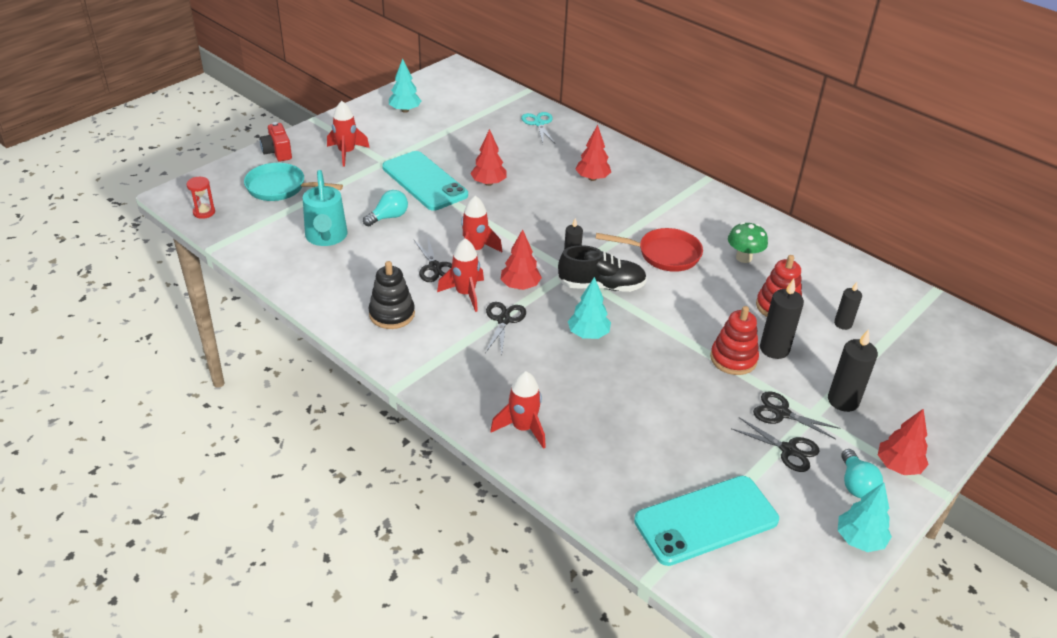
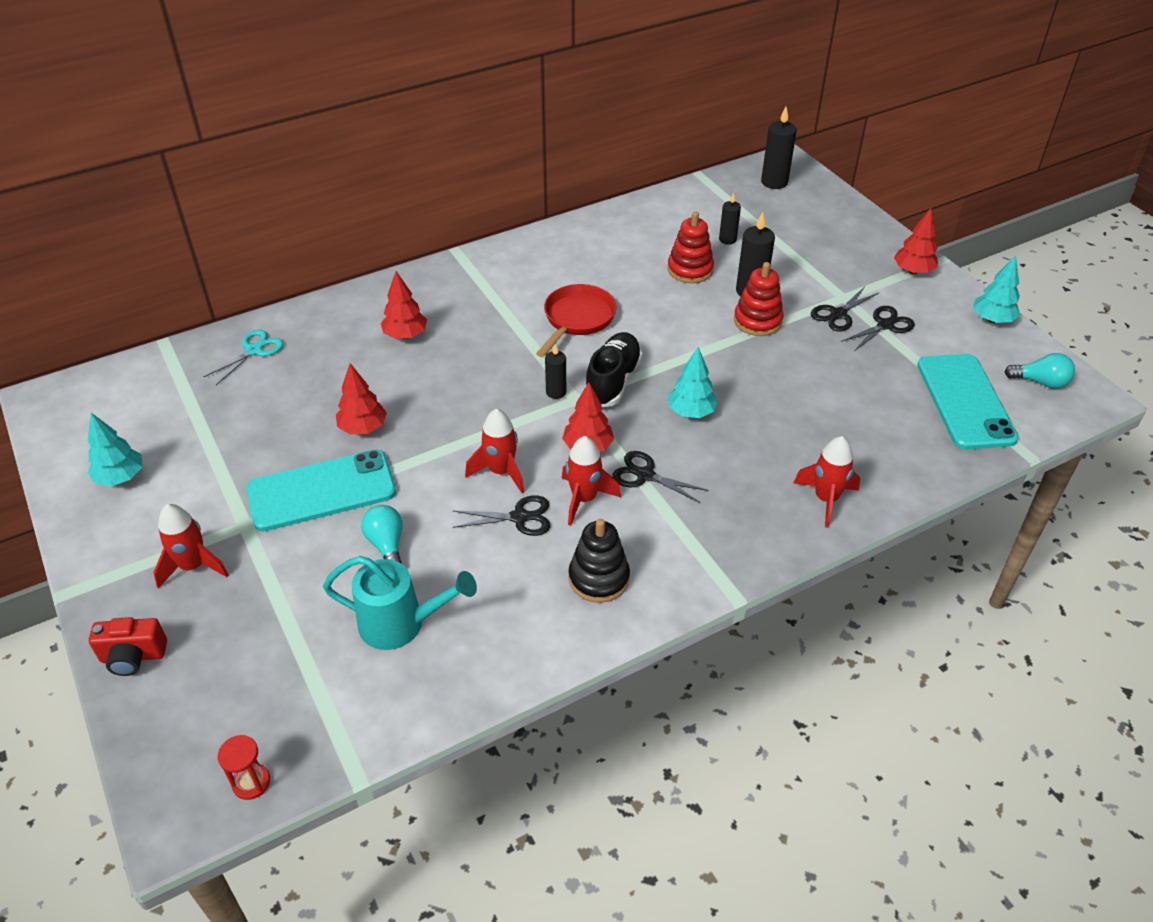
camera: 70 degrees left, 5 degrees up
turquoise pan [244,163,343,201] -> none
turquoise scissors [521,112,555,143] -> turquoise scissors turned 120 degrees clockwise [203,329,284,385]
green mushroom [728,222,768,263] -> none
black candle [828,329,878,412] -> black candle moved to [761,107,797,189]
turquoise light bulb [841,449,883,498] -> turquoise light bulb moved to [1004,353,1075,389]

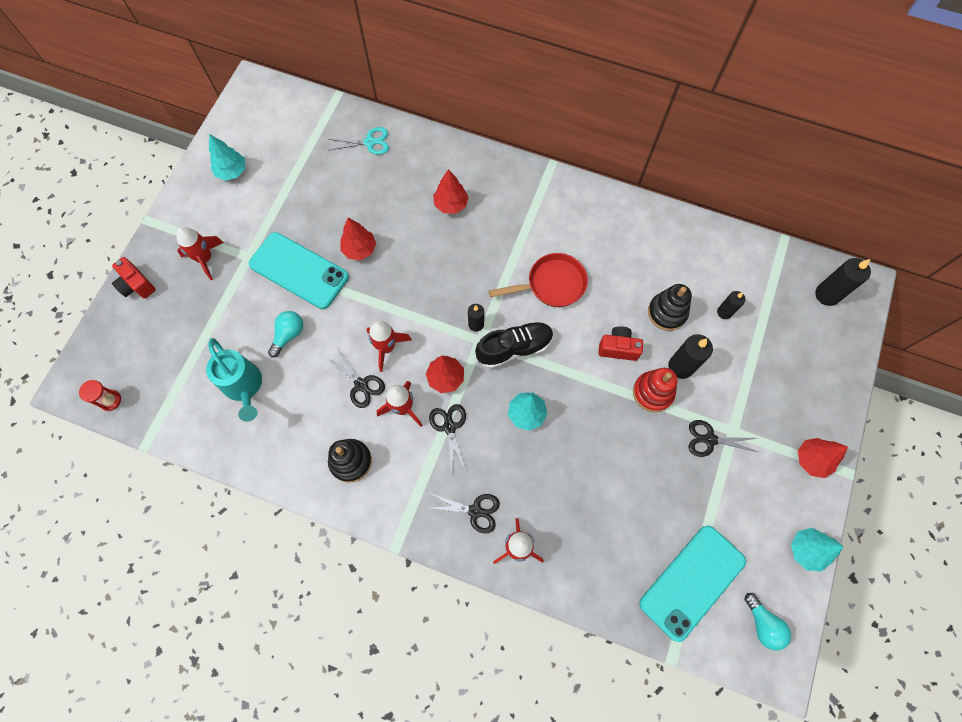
camera: 50 degrees right, 25 degrees up
red stacking toy [668,212,714,283] -> black stacking toy [648,284,692,331]
black scissors [841,306,915,351] -> black scissors moved to [429,493,500,534]
none -> red camera [598,326,643,361]

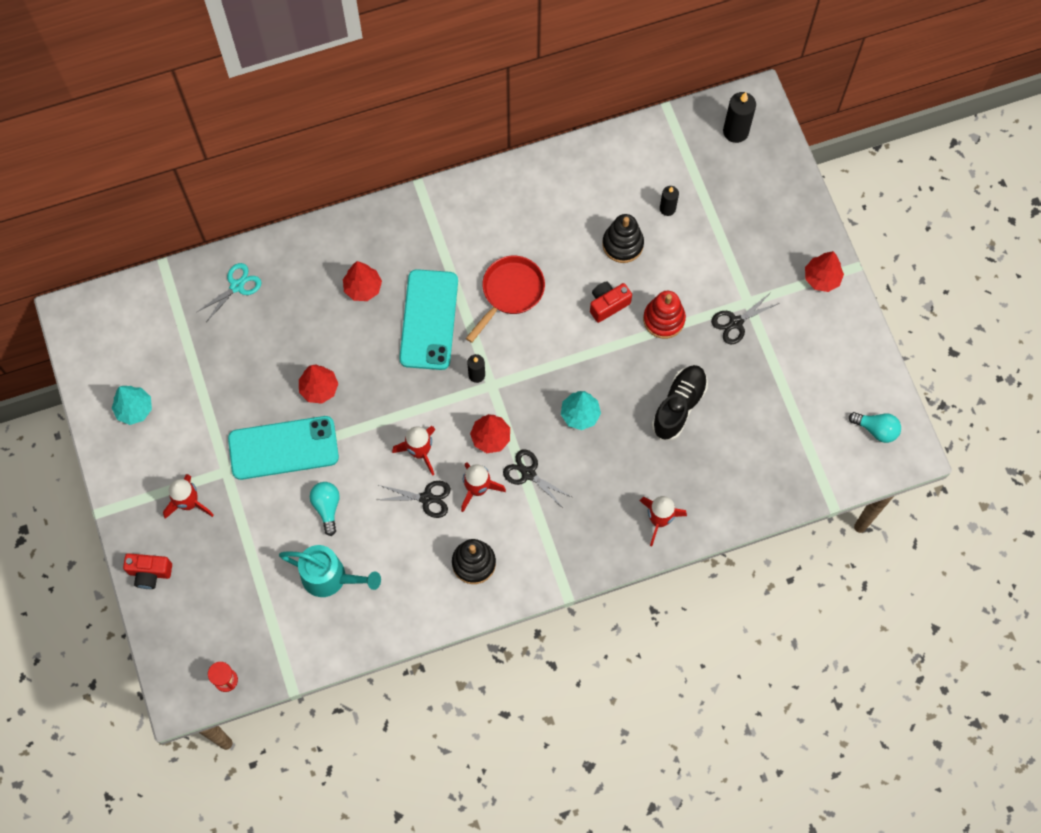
camera: 40 degrees left, 0 degrees up
black scissors [429,493,500,534] -> none
black shoe [475,321,553,369] -> black shoe moved to [652,365,708,440]
turquoise phone [639,526,746,642] -> turquoise phone moved to [399,269,458,370]
black candle [668,334,713,379] -> none
turquoise tree [791,528,843,572] -> none

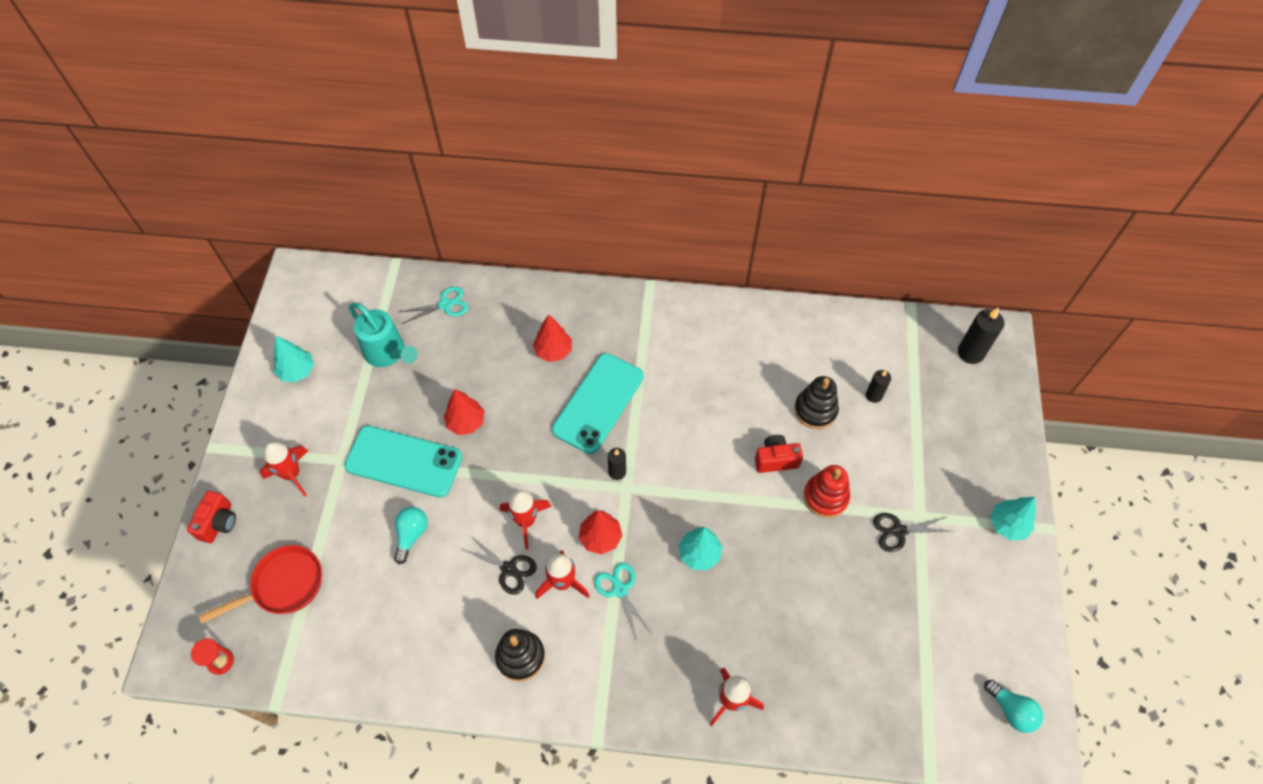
camera: 25 degrees right, 10 degrees down
red camera [123,553,172,589] -> red camera turned 105 degrees counterclockwise [187,491,236,543]
turquoise watering can [279,545,381,597] -> turquoise watering can moved to [349,303,418,367]
red pan [466,256,545,343] -> red pan moved to [199,545,322,623]
black scissors [503,449,572,508] -> turquoise scissors [594,563,653,640]
black shoe [652,365,708,440] -> none
red tree [805,251,844,292] -> turquoise tree [990,497,1036,541]

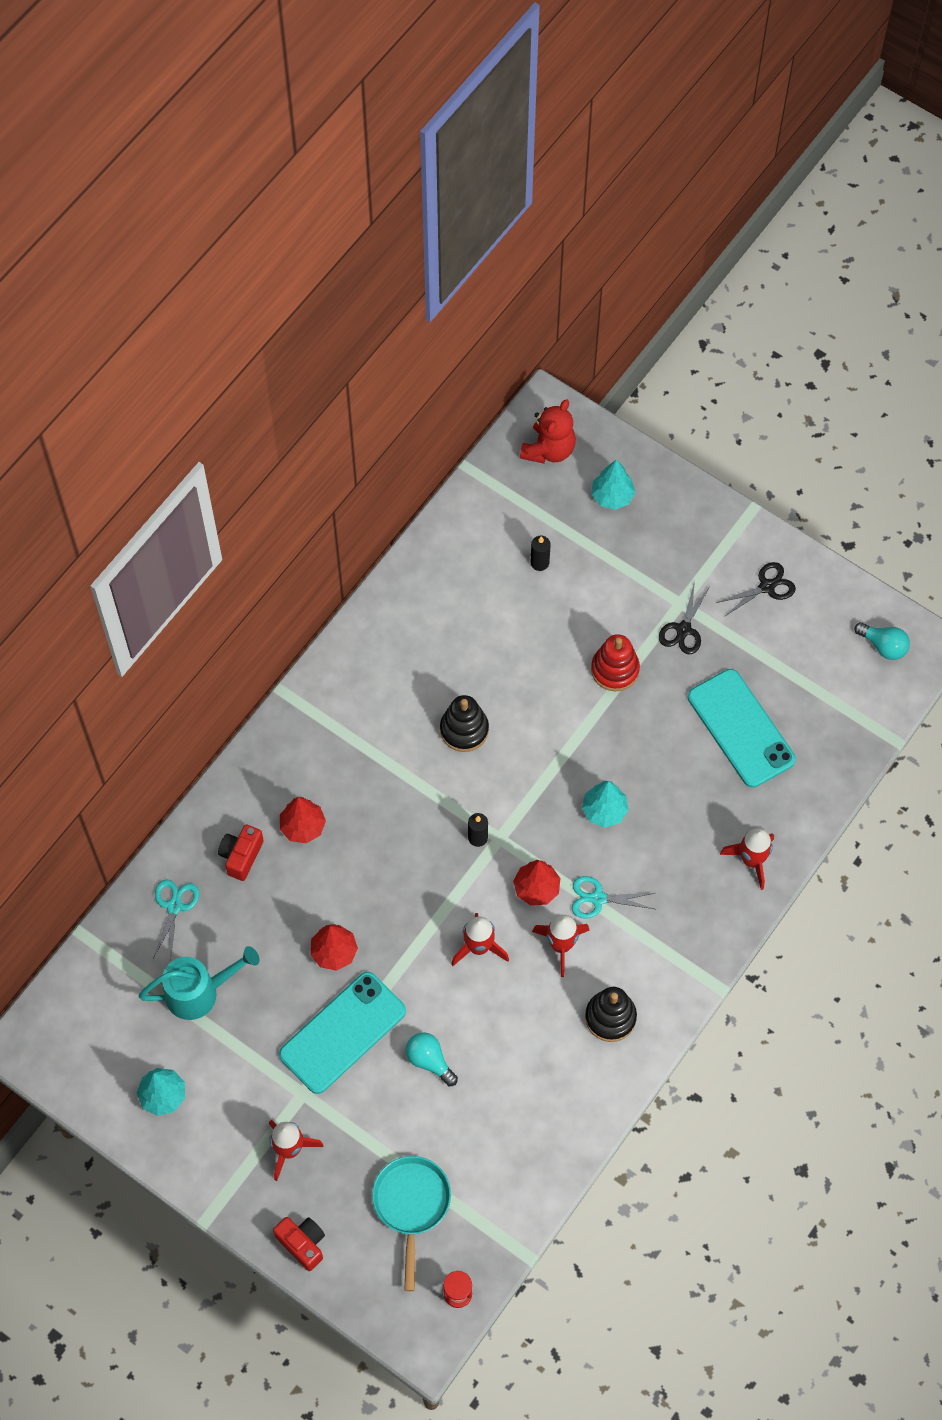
camera: 60 degrees left, 5 degrees up
red pan [199,545,322,623] -> turquoise pan [372,1156,451,1291]
black scissors [462,535,537,595] -> black scissors moved to [716,562,796,617]
turquoise phone [552,353,644,454] -> turquoise phone moved to [688,669,796,788]
red camera [755,435,803,473] -> red camera moved to [218,825,264,881]
black stacking toy [794,376,839,429] -> black stacking toy moved to [440,695,489,752]
black candle [958,307,1004,364] -> red teddy bear [520,399,576,464]
turquoise light bulb [984,680,1043,733] -> turquoise light bulb turned 45 degrees clockwise [854,622,910,660]
turquoise tree [990,497,1036,541] -> turquoise tree moved to [591,459,635,510]

